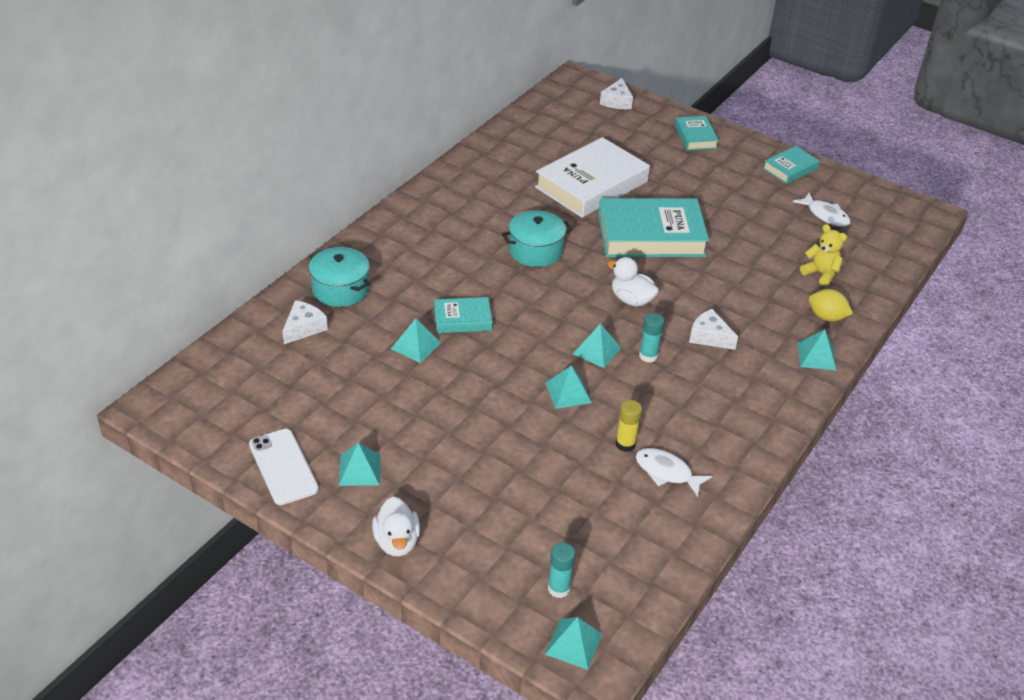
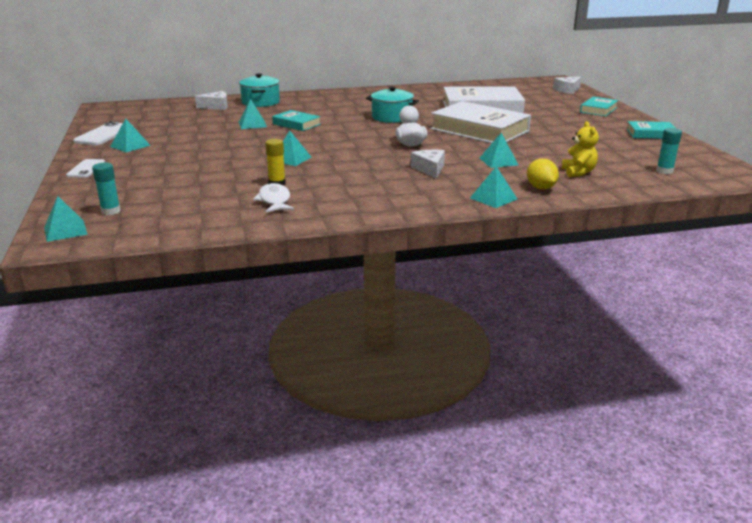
camera: 45 degrees right, 15 degrees down
white duck [372,496,420,556] -> white phone [66,159,105,178]
turquoise pyramid [573,324,621,368] -> turquoise pyramid moved to [480,133,518,168]
turquoise book [598,198,709,257] -> white book [431,101,531,143]
turquoise glue stick [639,313,664,363] -> turquoise glue stick moved to [656,128,682,174]
white fish [793,193,850,227] -> none

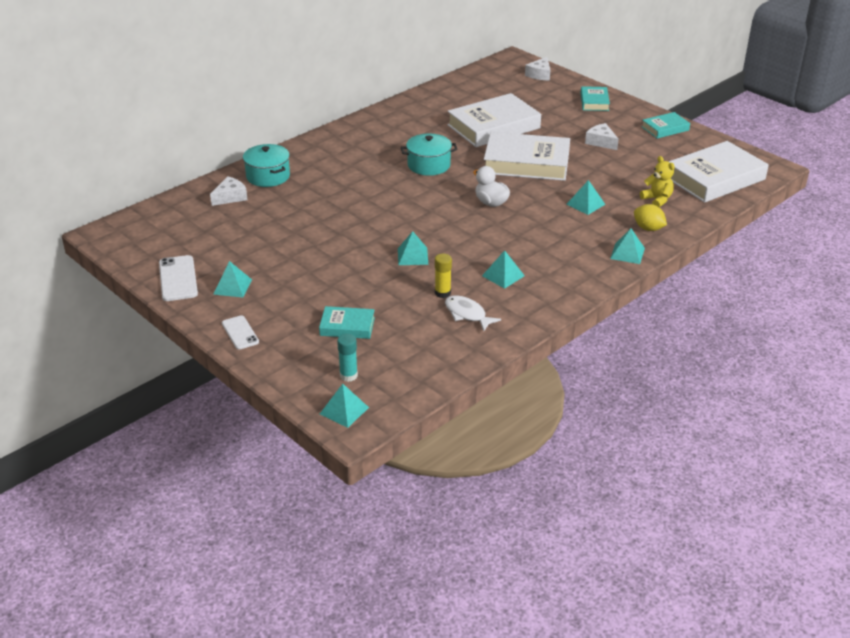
camera: 30 degrees left, 10 degrees up
turquoise pyramid [239,99,267,129] -> turquoise pyramid moved to [482,250,525,289]
turquoise book [272,110,321,131] -> turquoise book moved to [319,306,375,339]
white cheese [411,150,445,178] -> white cheese moved to [585,123,619,150]
turquoise glue stick [656,128,682,174] -> white book [668,141,769,203]

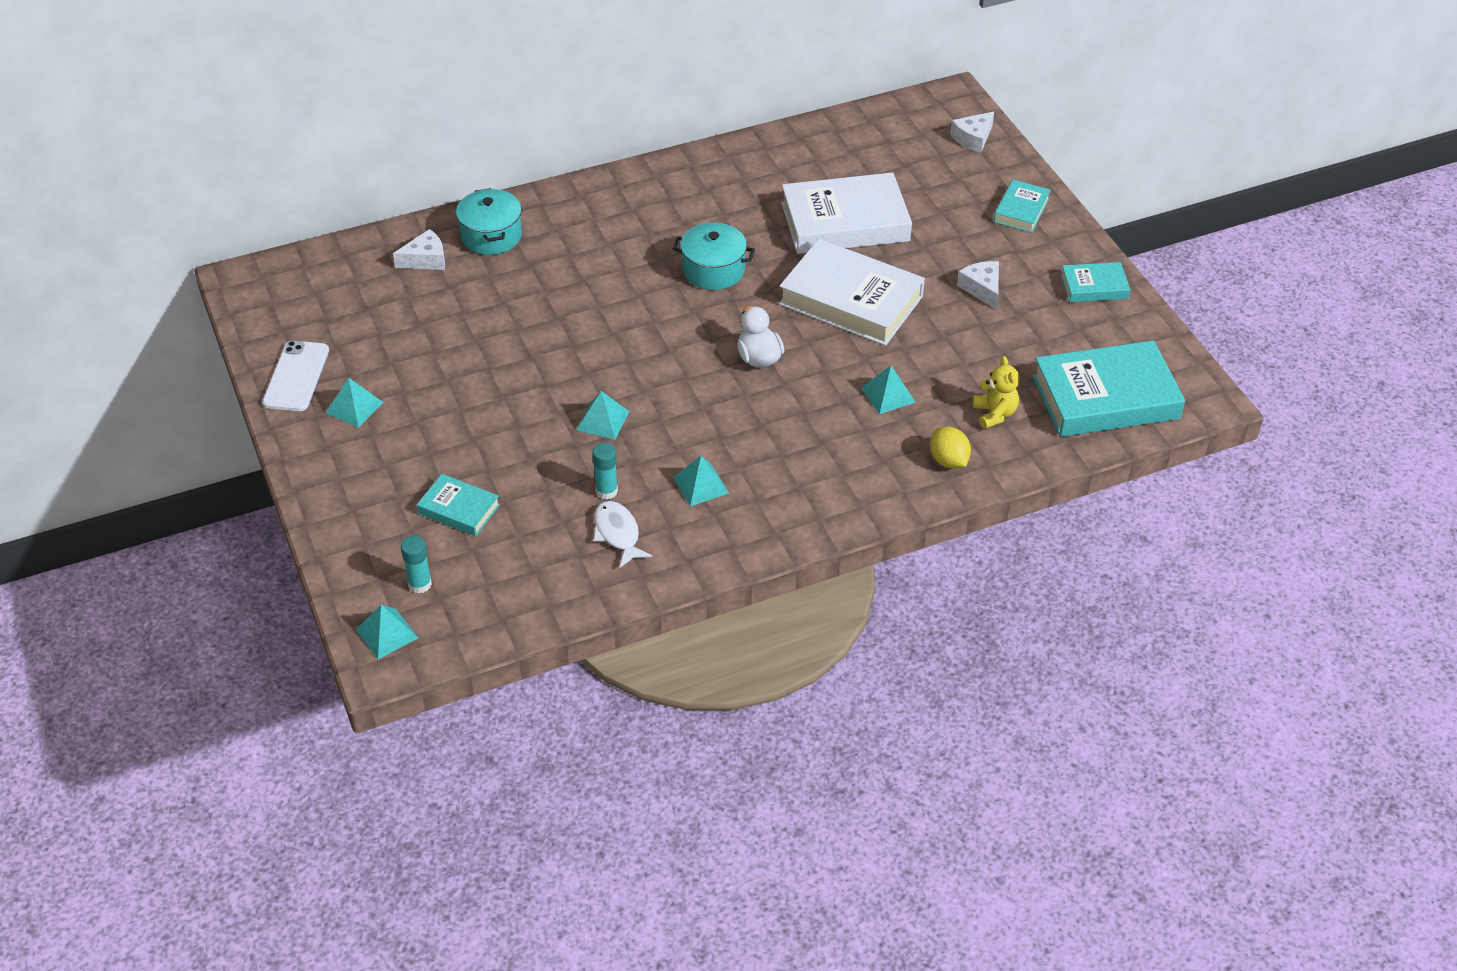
camera: 20 degrees right, 10 degrees up
white phone [222,315,259,350] -> none
yellow glue stick [435,254,452,298] -> turquoise glue stick [592,443,618,500]
turquoise pyramid [610,229,645,264] -> none
white book [668,141,769,203] -> turquoise book [1032,341,1185,437]

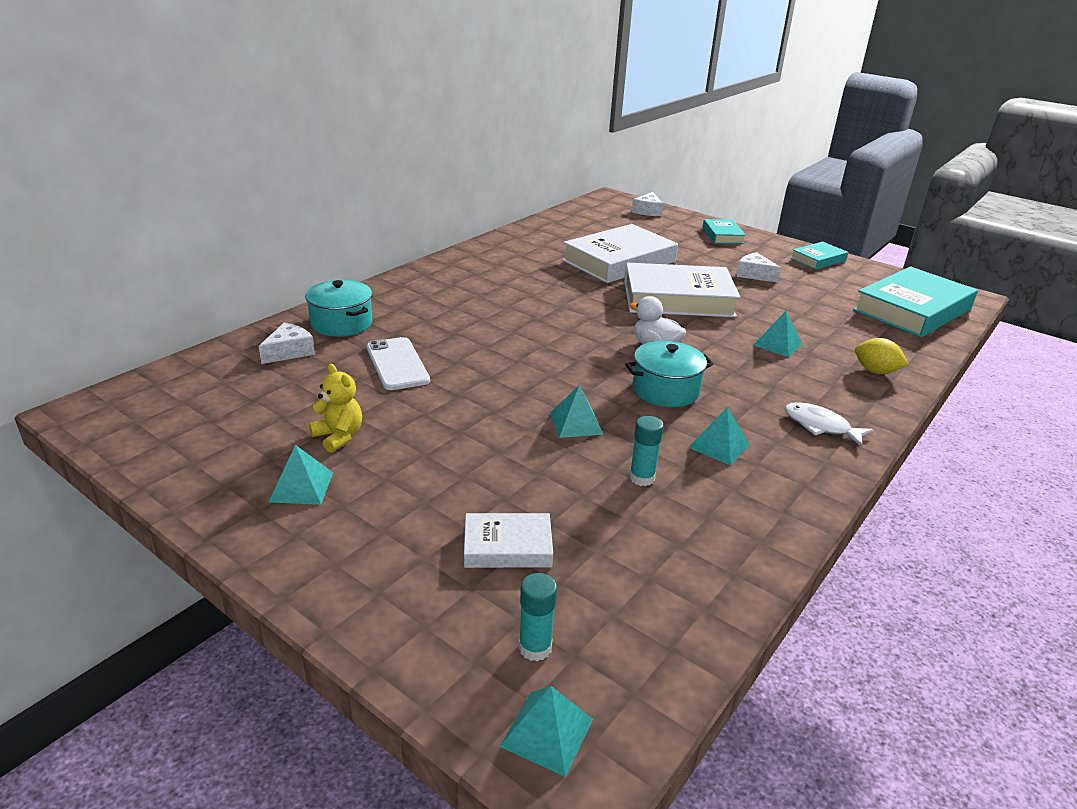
camera: 30 degrees left, 15 degrees down
white phone [262,341,329,411] -> white phone moved to [367,337,430,390]
turquoise book [417,474,500,536] -> white book [464,513,553,568]
white fish [593,501,652,567] -> white fish moved to [785,402,874,447]
turquoise pot [672,223,755,290] -> turquoise pot moved to [625,341,714,407]
yellow teddy bear [973,356,1020,429] -> yellow teddy bear moved to [309,364,362,453]

